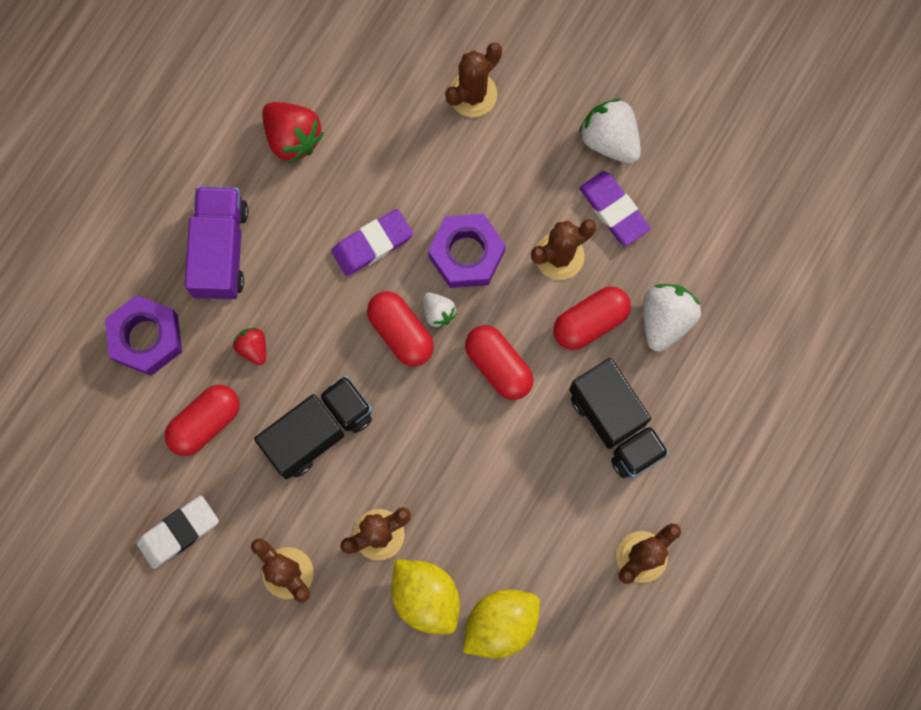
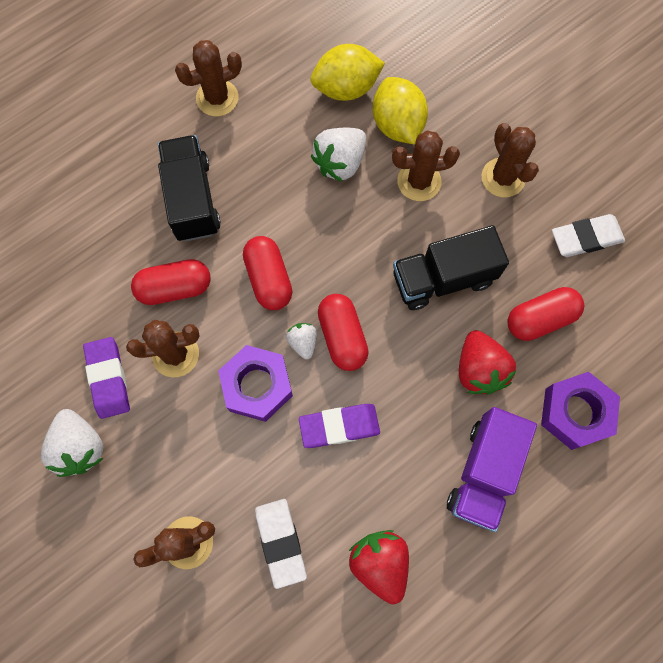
camera: 160 degrees left, 5 degrees down
red strawberry [233,328,266,365] -> red strawberry [459,330,517,394], size x1.77
white strawberry [643,284,701,352] -> white strawberry moved to [311,128,366,182]
none -> white eraser [255,499,307,589]

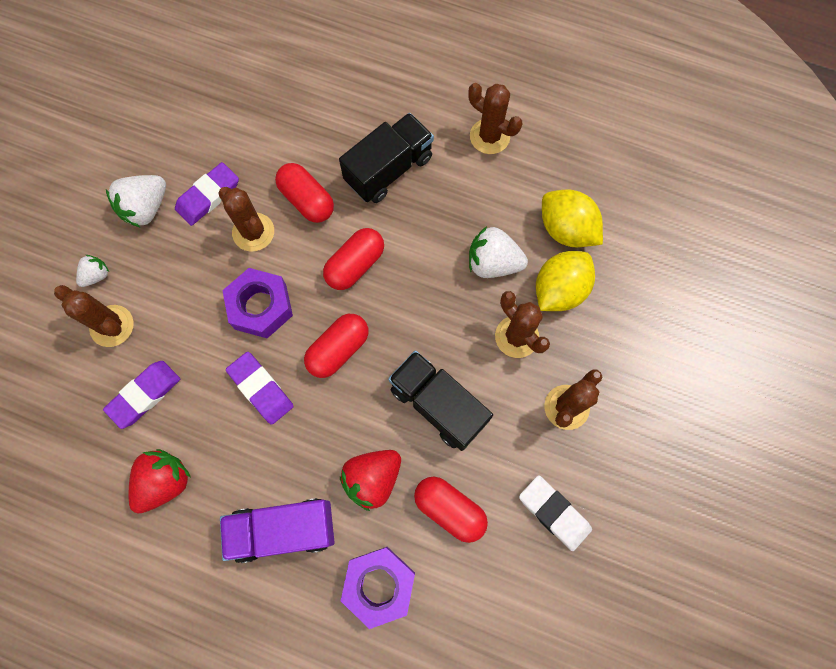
camera: 60 degrees right, 0 degrees up
white eraser [255,499,307,589] -> purple eraser [103,361,180,429]
white strawberry [286,323,317,360] -> white strawberry moved to [76,255,109,287]

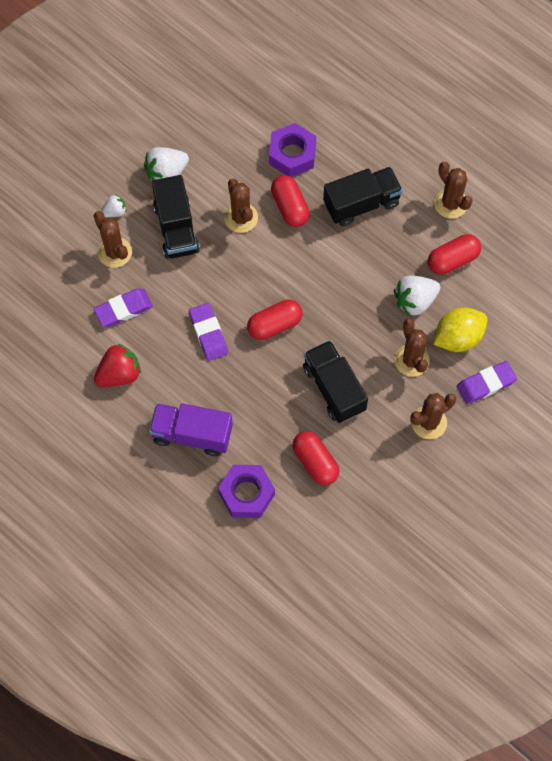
camera: 20 degrees right, 5 degrees down
purple eraser [175,162,239,226] -> purple eraser moved to [457,361,517,404]
purple nut [222,268,293,338] -> purple nut moved to [269,123,316,177]
red capsule [323,228,384,290] -> red capsule moved to [428,234,481,275]
red strawberry [340,450,401,511] -> none
white strawberry [469,226,528,278] -> white strawberry turned 60 degrees counterclockwise [394,275,440,316]
white eraser [519,475,592,551] -> none
yellow lemon [542,189,603,247] -> none
none -> black truck [152,175,200,259]

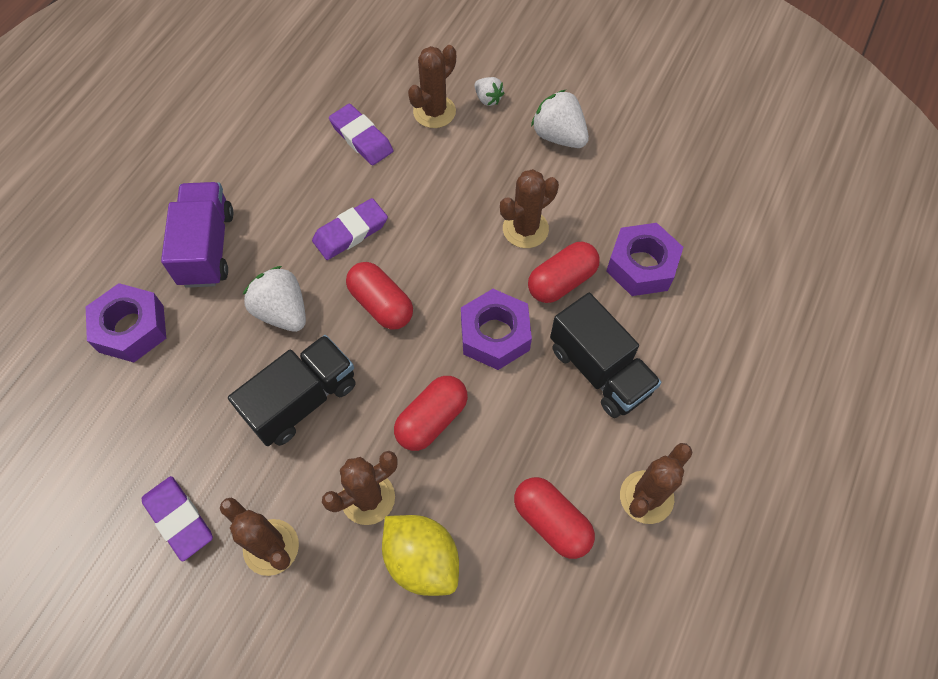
camera: 75 degrees right, 5 degrees down
red strawberry [94,343,141,387] -> none
black truck [152,175,200,259] -> none
red capsule [293,431,339,485] -> red capsule moved to [394,376,468,451]
white strawberry [394,275,440,316] -> white strawberry moved to [243,266,306,332]
purple eraser [457,361,517,404] -> purple eraser moved to [142,476,213,562]
none -> purple nut [461,289,532,370]

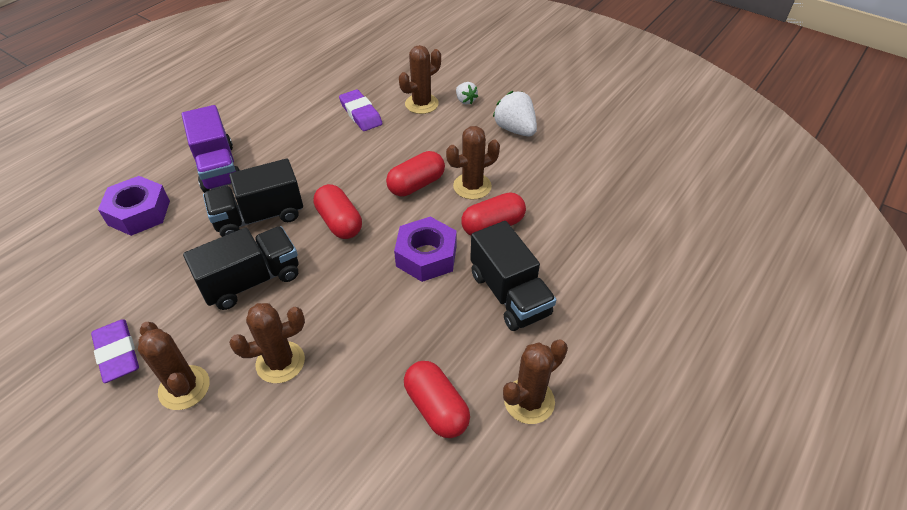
camera: 10 degrees right, 15 degrees down
purple truck [161,182,233,288] -> purple truck turned 150 degrees clockwise [182,105,240,193]
white strawberry [243,266,306,332] -> black truck [203,159,303,237]
purple eraser [312,198,388,260] -> none
yellow lemon [382,515,459,596] -> none
red capsule [394,376,468,451] -> red capsule moved to [386,151,445,196]
purple nut [606,223,683,296] -> none

